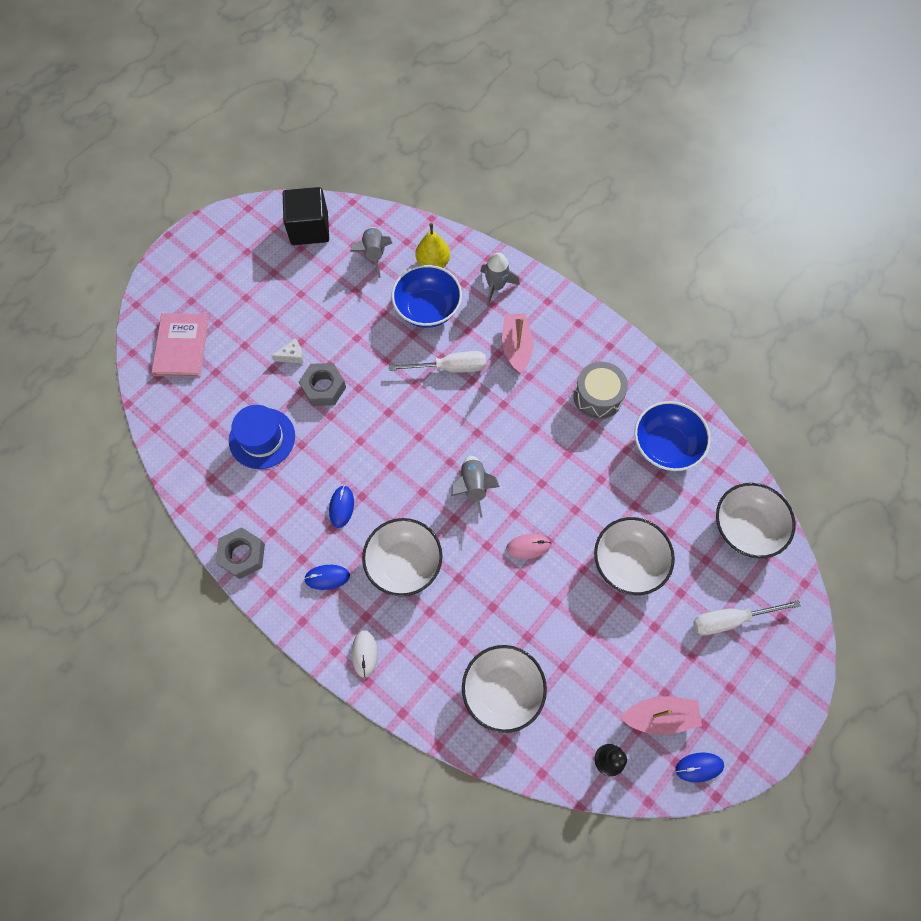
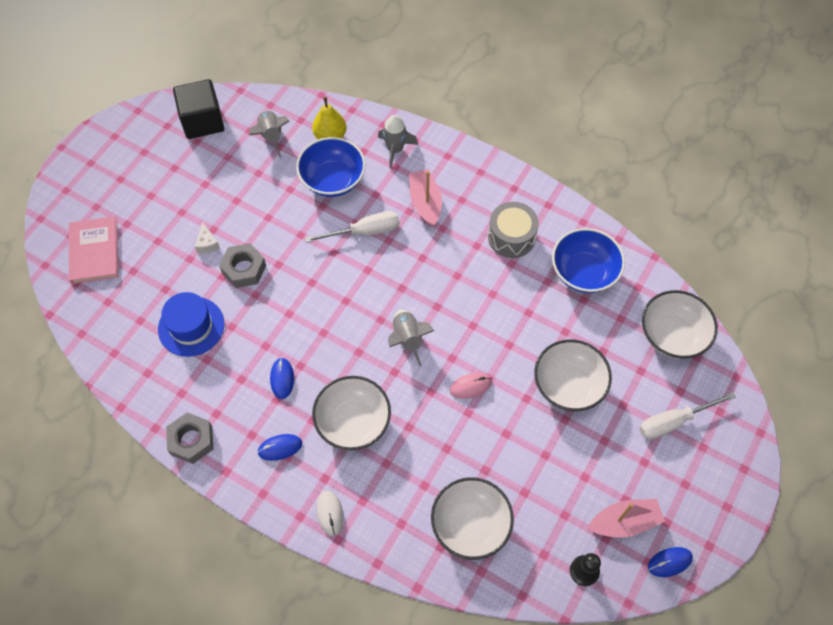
camera: 10 degrees left, 5 degrees down
white cheese [271,338,304,363] -> white cheese turned 105 degrees clockwise [195,222,220,253]

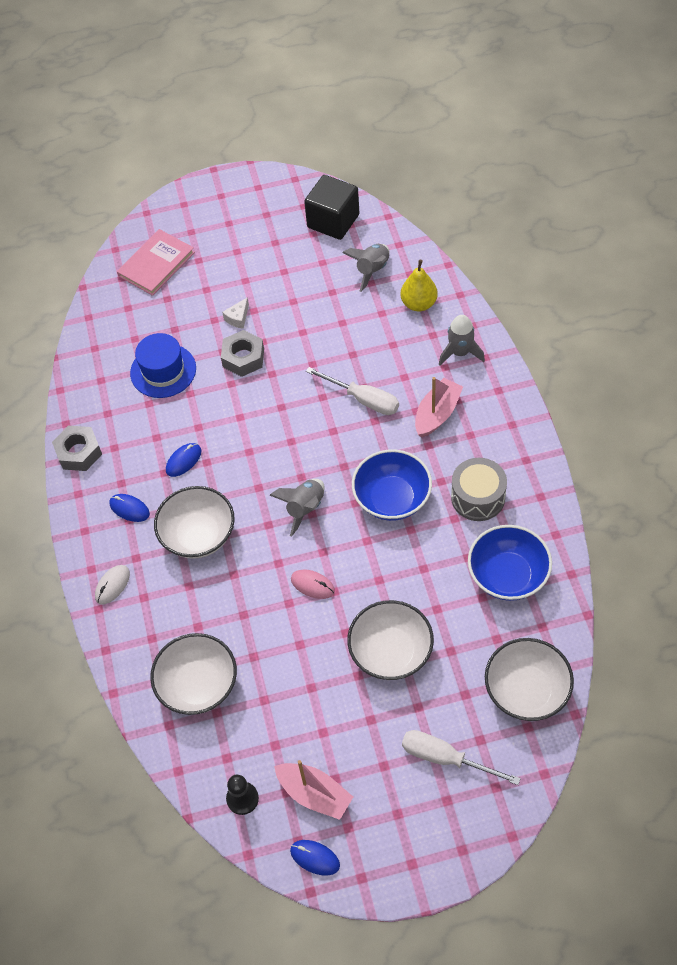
camera: 50 degrees right, 5 degrees down
blue bowl [296,137,365,197] -> blue bowl moved to [352,449,432,521]

